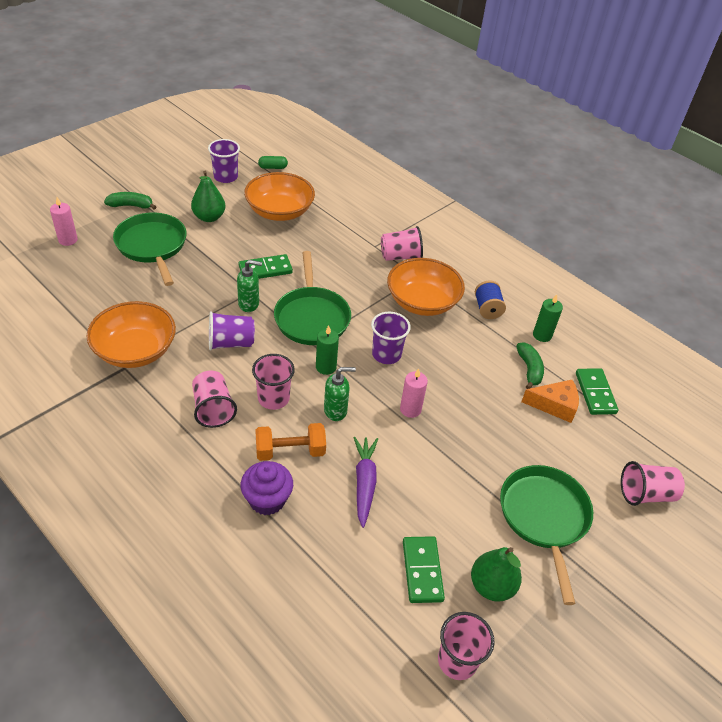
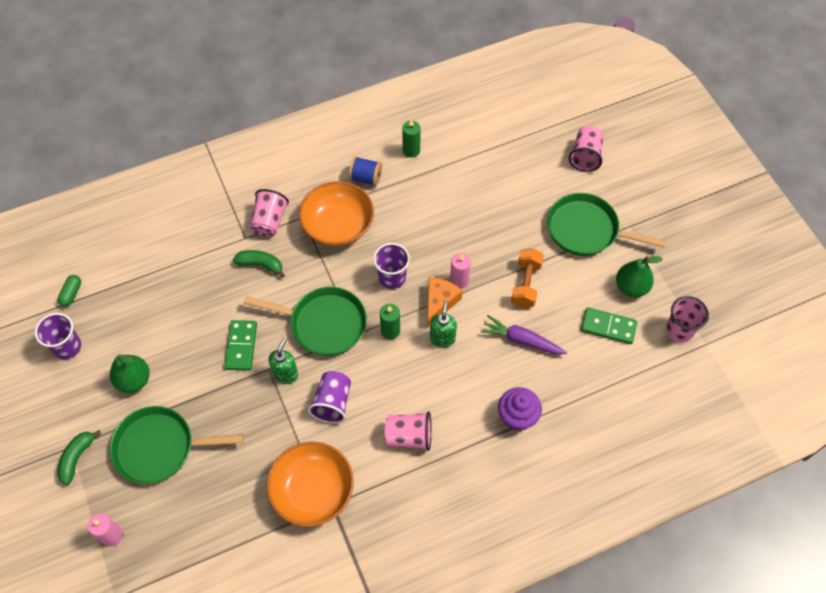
camera: 65 degrees left, 15 degrees up
orange bowl [244,172,315,221] -> none
pink cup [252,354,295,410] -> none
orange dumbbell [255,423,326,461] -> orange dumbbell moved to [511,248,544,308]
green banana [516,342,544,389] -> green banana moved to [233,250,285,278]
orange cheese [521,380,579,423] -> orange cheese moved to [427,277,463,327]
green domino [576,368,619,415] -> none

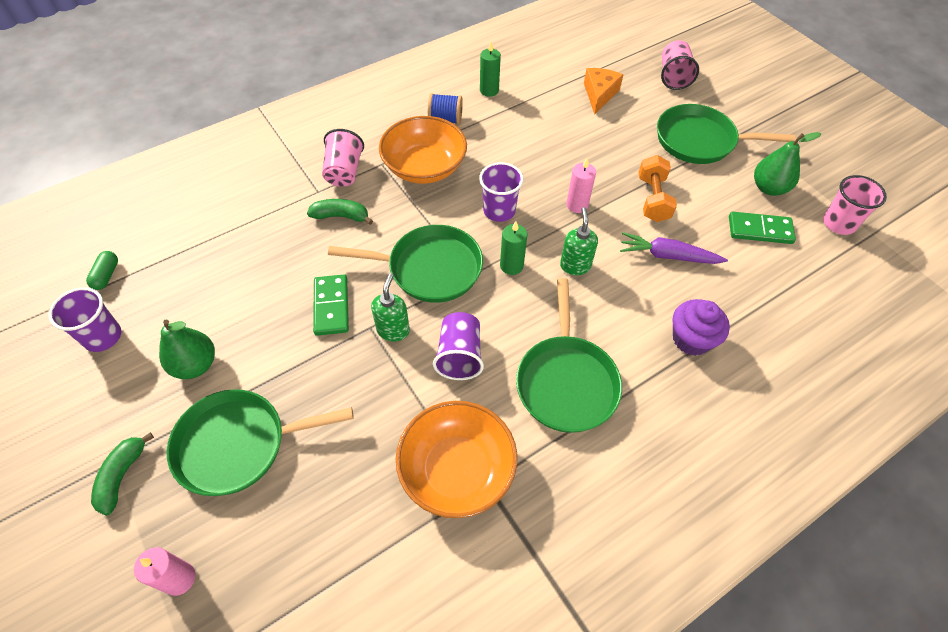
camera: 10 degrees left, 5 degrees down
pink cup [385,411,431,451] -> green pan [516,278,622,433]
orange cheese [427,277,463,327] -> orange cheese moved to [584,68,623,115]

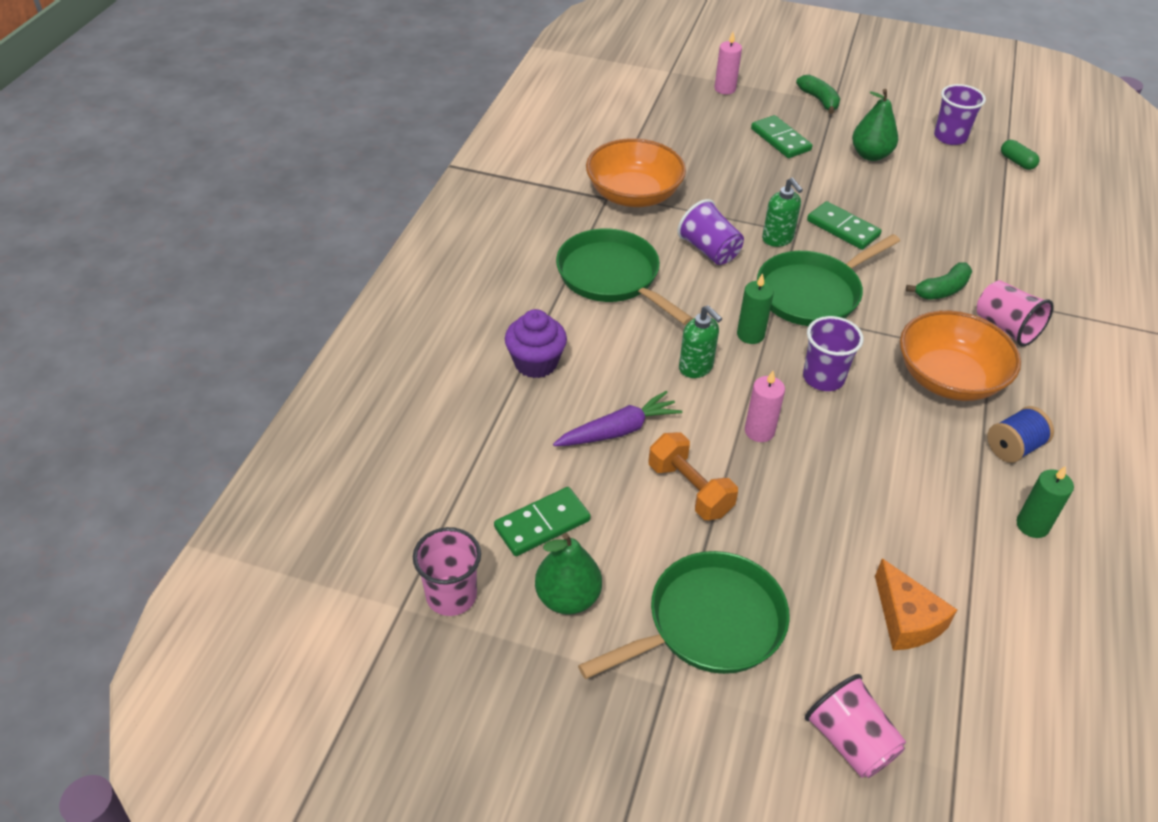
camera: 140 degrees right, 10 degrees down
green pan [167,389,354,496] -> green domino [751,115,813,158]

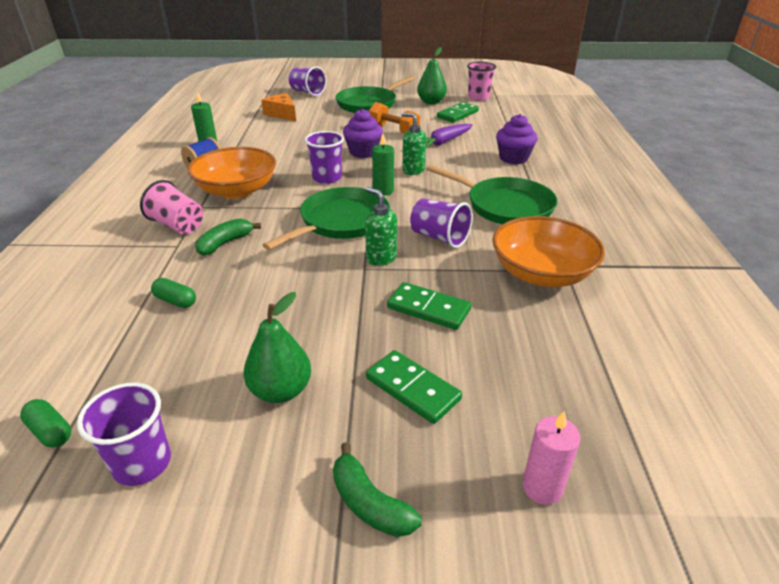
camera: 165 degrees right, 10 degrees down
pink candle [745,371,785,442] -> purple cupcake [343,109,383,158]
pink cup [805,674,906,778] -> purple cup [289,66,326,96]
green domino [807,201,881,250] -> green domino moved to [387,282,471,330]
none -> green capsule [151,278,196,308]

